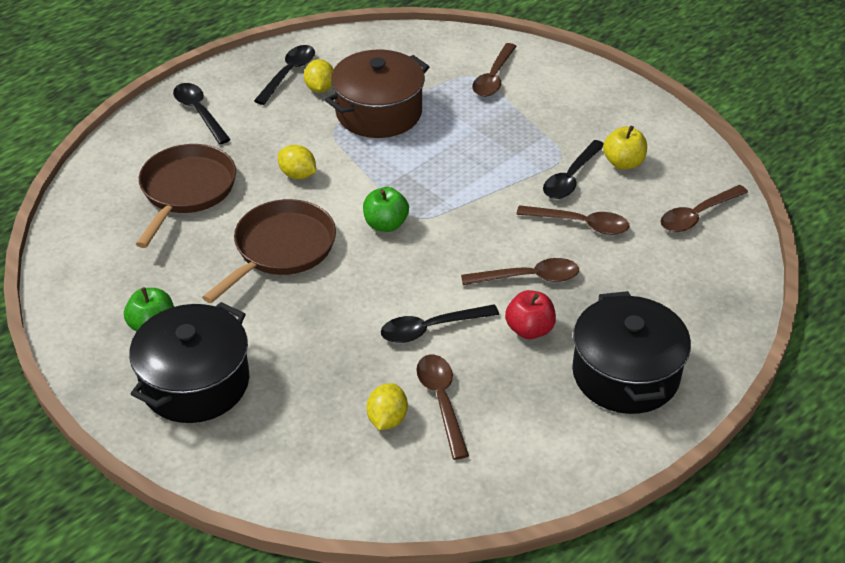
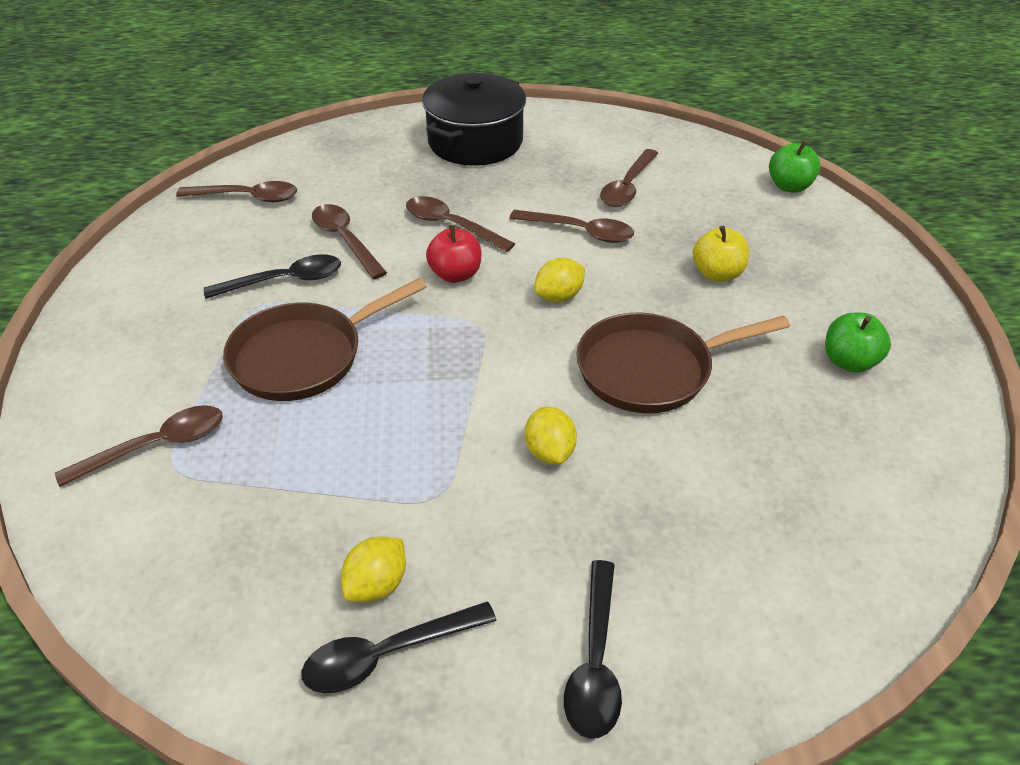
camera: 140 degrees left, 0 degrees up
black pot [129,302,249,423] -> none
brown pan [136,144,236,248] -> brown pan moved to [223,278,427,401]
brown pot [325,50,430,138] -> none
green apple [363,187,409,232] -> green apple moved to [769,141,821,193]
yellow lemon [367,383,408,430] -> yellow lemon moved to [534,258,585,302]
black spoon [381,304,499,343] -> brown spoon [509,210,634,243]
red apple [505,290,556,339] -> red apple moved to [426,225,481,283]
yellow apple [603,126,647,170] -> yellow apple moved to [693,226,749,282]

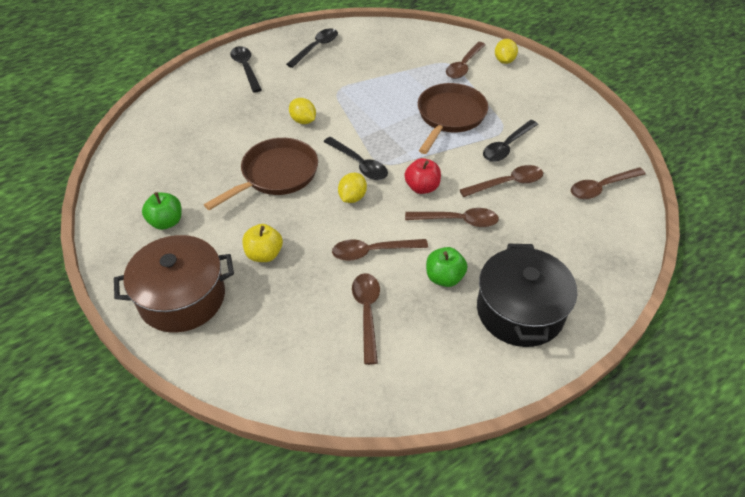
camera: 150 degrees right, 5 degrees up
brown spoon [312,204,387,279] -> brown spoon turned 45 degrees counterclockwise [460,165,543,197]
yellow lemon [341,537,406,602] -> yellow lemon moved to [495,39,518,64]
green apple [769,141,821,193] -> green apple moved to [426,247,467,287]
none -> brown pot [114,235,234,333]
none -> black spoon [324,137,388,180]

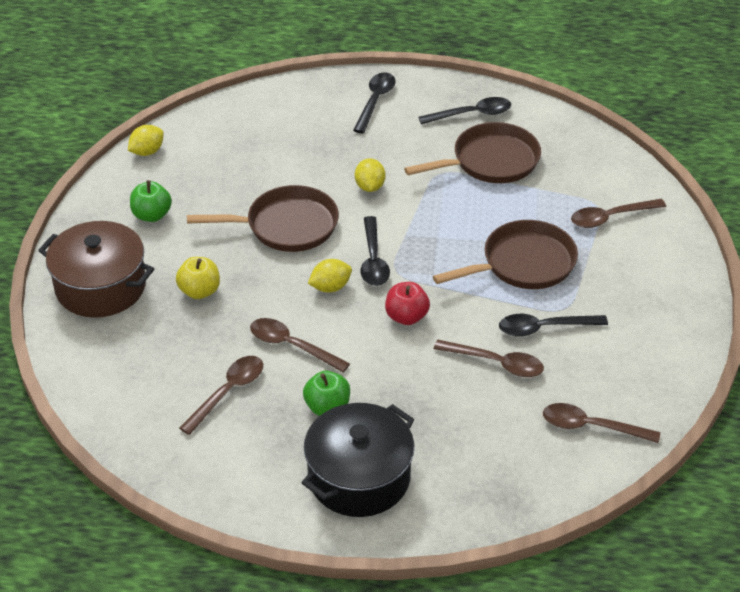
camera: 40 degrees right, 5 degrees down
brown spoon [405,208,499,227] -> none
yellow lemon [495,39,518,64] -> yellow lemon moved to [128,125,164,156]
none -> brown pan [404,122,541,183]

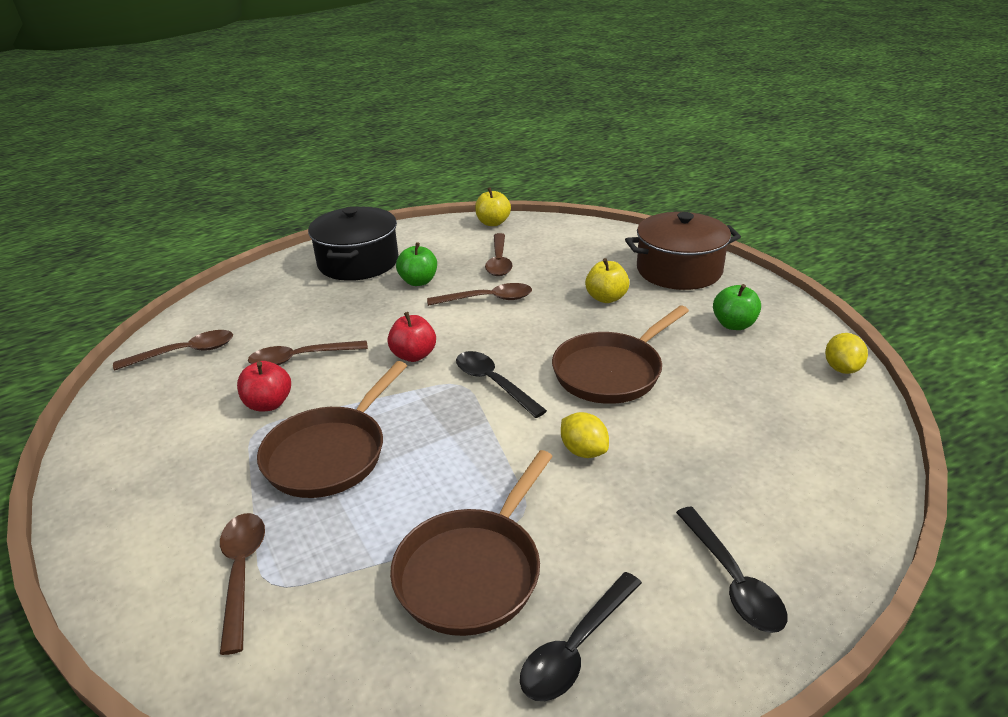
camera: 145 degrees right, 10 degrees down
yellow lemon [308,259,352,292] -> none
black spoon [499,314,608,337] -> red apple [237,361,291,412]
brown spoon [571,199,666,228] -> brown spoon turned 45 degrees counterclockwise [220,513,265,655]
none -> yellow apple [475,187,511,226]

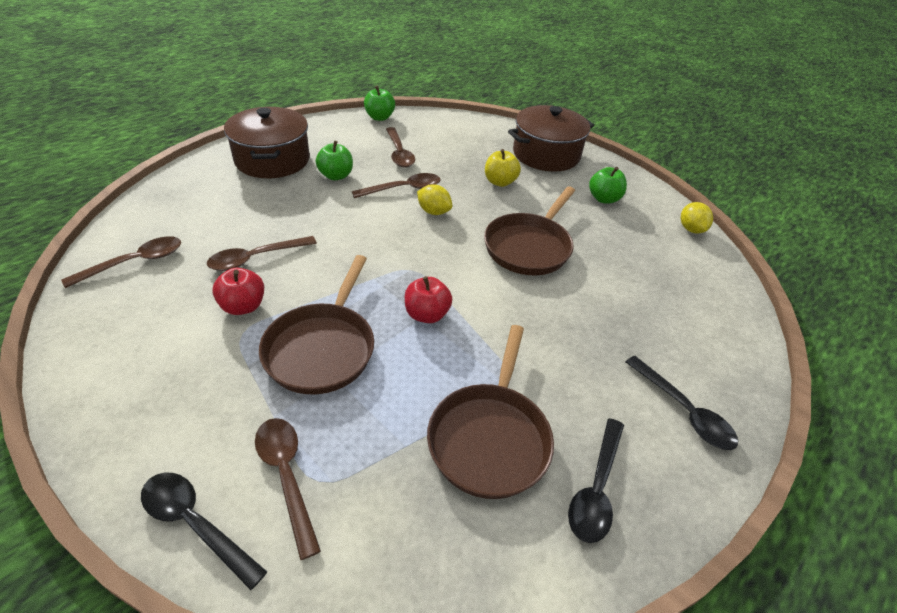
camera: 20 degrees left, 10 degrees up
black pot [308,206,399,281] -> brown pot [224,107,310,178]
red apple [387,312,436,362] -> red apple moved to [405,276,452,323]
black spoon [456,351,547,418] -> black spoon moved to [141,473,267,590]
yellow apple [475,187,511,226] -> green apple [364,85,395,121]
yellow lemon [561,412,609,458] -> yellow lemon moved to [417,184,452,215]

